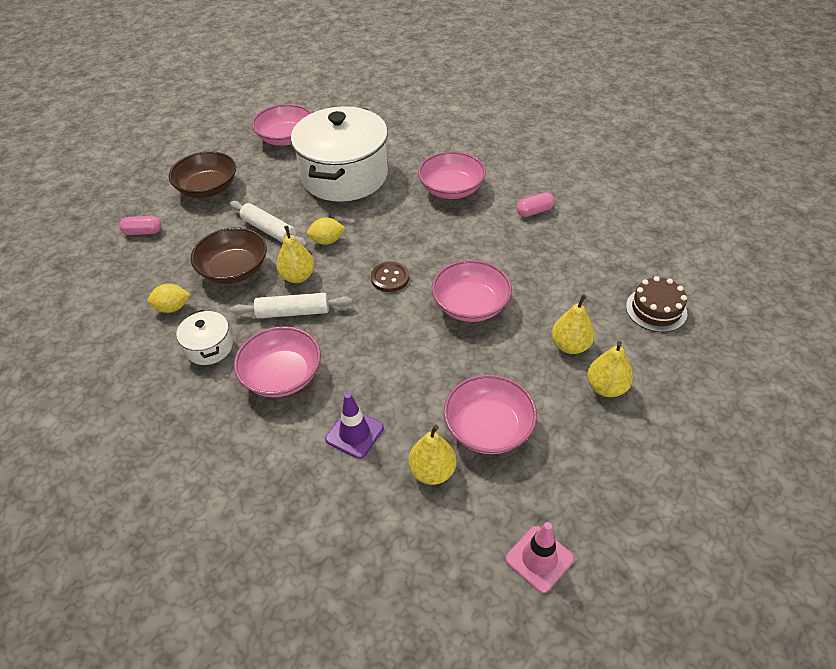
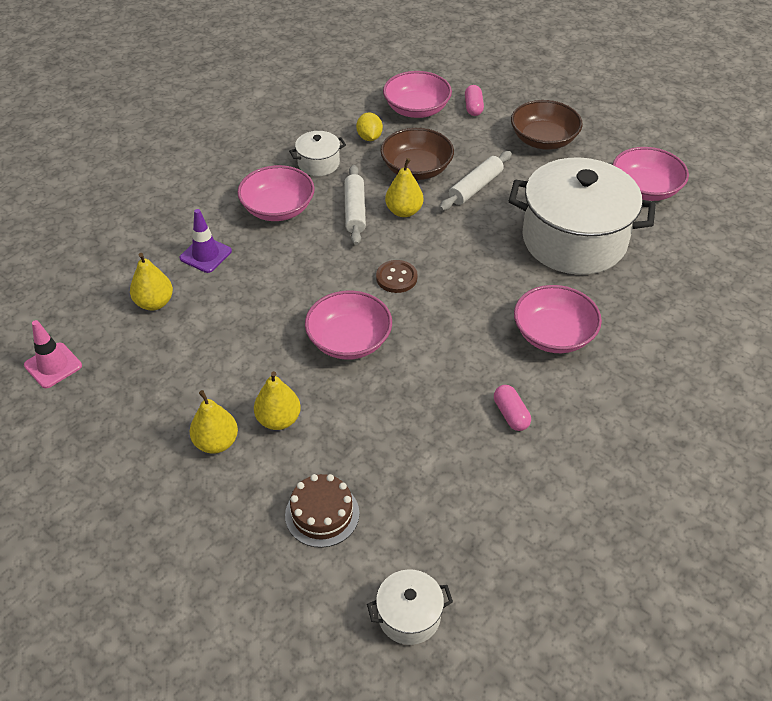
camera: 90 degrees right, 0 degrees up
yellow lemon [307,217,345,245] -> none
pink bowl [443,375,537,454] -> pink bowl moved to [383,71,452,118]
none -> white pot [367,569,453,645]

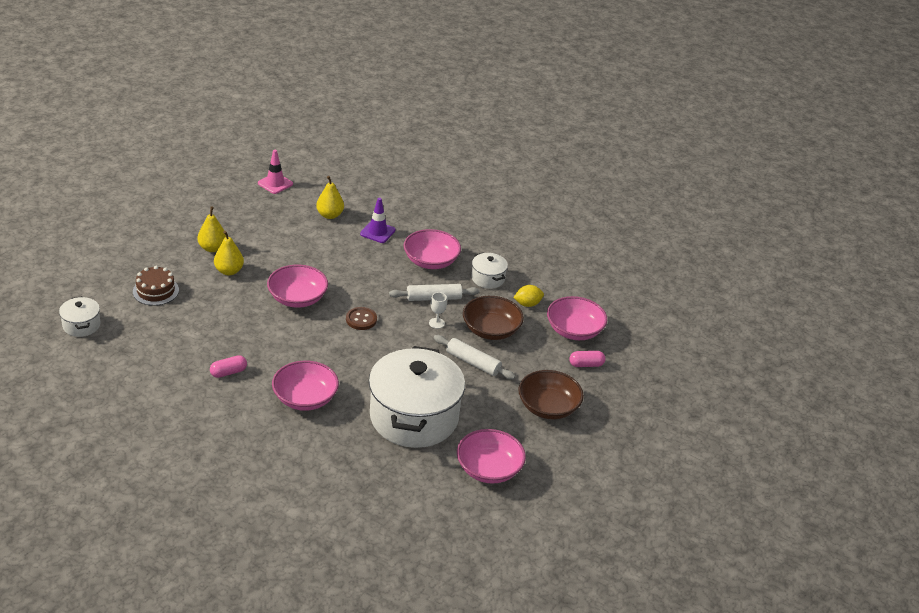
camera: 80 degrees right, 10 degrees down
yellow pear [385,158,423,217] -> white goblet [429,292,447,329]

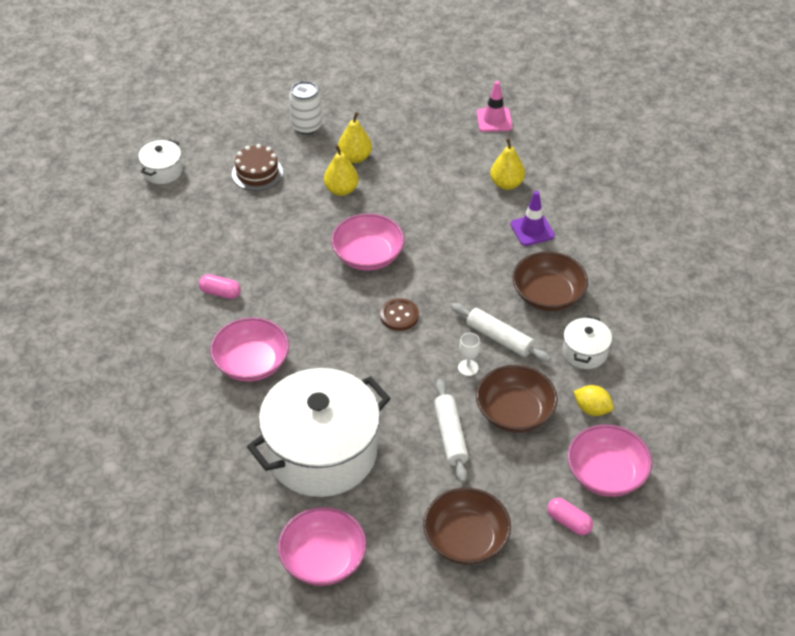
camera: 50 degrees right, 10 degrees up
pink bowl [404,229,461,269] -> brown bowl [512,252,588,311]
none -> white can [289,81,322,135]

